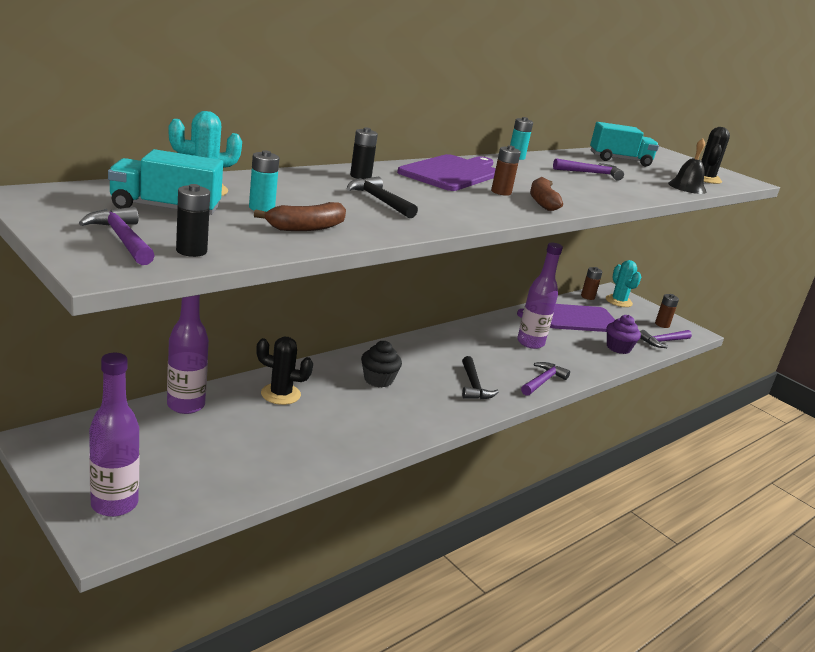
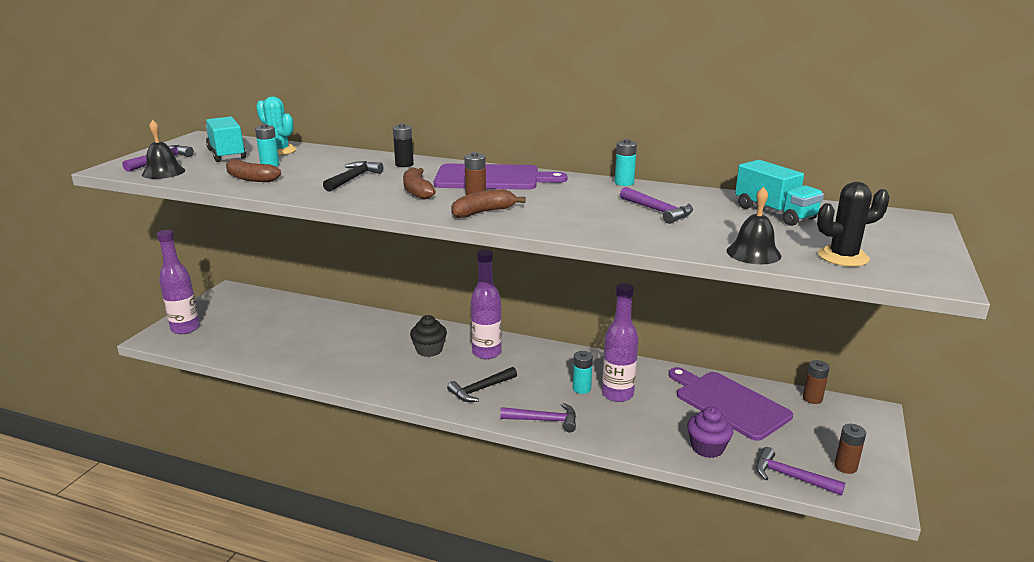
camera: 65 degrees right, 0 degrees up
purple bottle [167,295,209,414] -> purple bottle moved to [471,249,502,359]
black battery [176,184,210,257] -> black bell [142,120,185,179]
black cactus [256,337,313,405] -> none
turquoise cactus [606,260,641,307] -> none
none -> brown banana [403,167,436,200]
none -> turquoise battery [573,351,593,394]

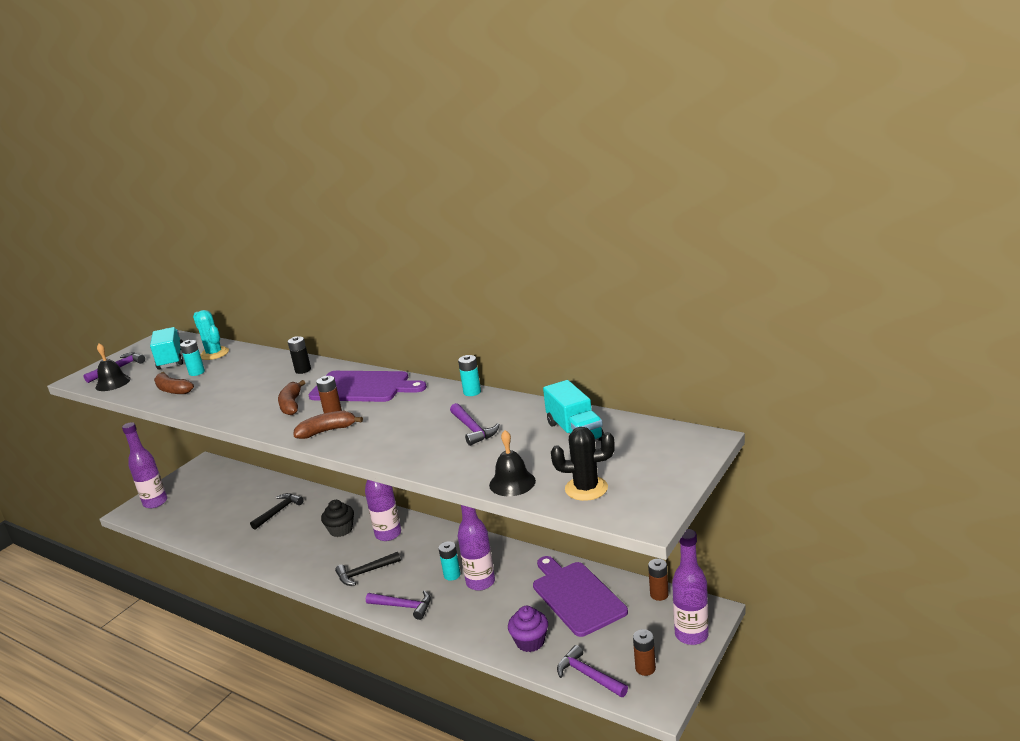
camera: 15 degrees right, 0 degrees up
black hammer [323,161,383,192] -> black hammer moved to [250,493,304,529]
none -> purple bottle [672,529,709,645]

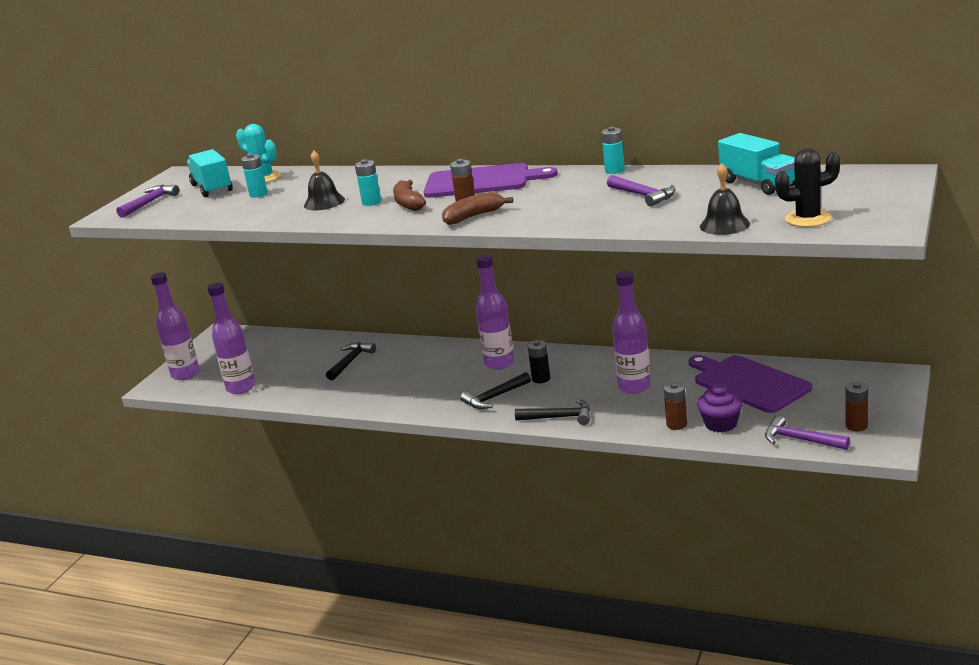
camera: 10 degrees left, 0 degrees up
black bell [95,343,131,391] -> black bell moved to [304,150,345,211]
brown banana [154,372,194,394] -> none
black battery [288,336,311,374] -> black battery moved to [528,340,550,383]
black cupcake [321,500,354,537] -> none
purple hammer [366,590,431,620] -> black hammer [515,399,590,425]
turquoise battery [438,541,461,581] -> turquoise battery moved to [355,159,381,206]
brown battery [648,559,669,601] -> brown battery moved to [664,382,687,430]
purple bottle [672,529,709,645] -> purple bottle moved to [207,282,256,394]

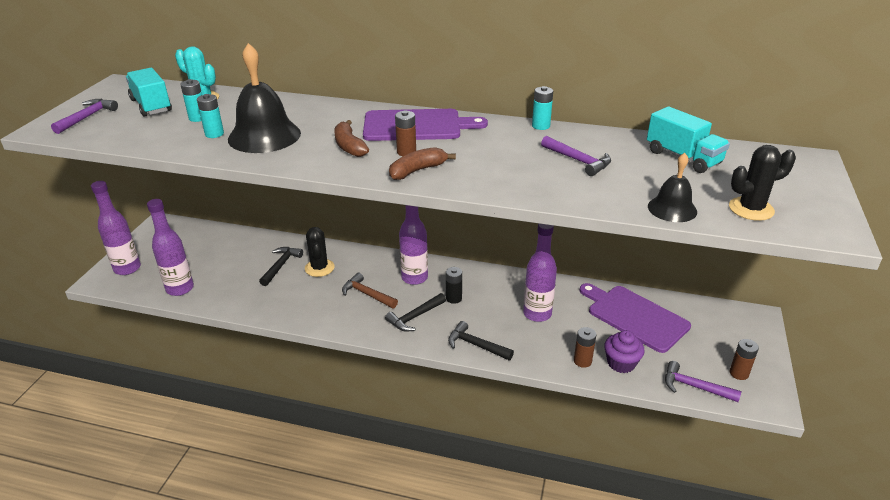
camera: 10 degrees left, 10 degrees up
black bell [304,150,345,211] -> black bell [228,43,301,153], size x1.79
turquoise battery [355,159,381,206] -> turquoise battery moved to [197,94,224,138]
black hammer [515,399,590,425] -> black hammer turned 150 degrees counterclockwise [448,321,514,360]
none -> black cactus [305,227,335,277]
none -> brown hammer [342,273,398,308]

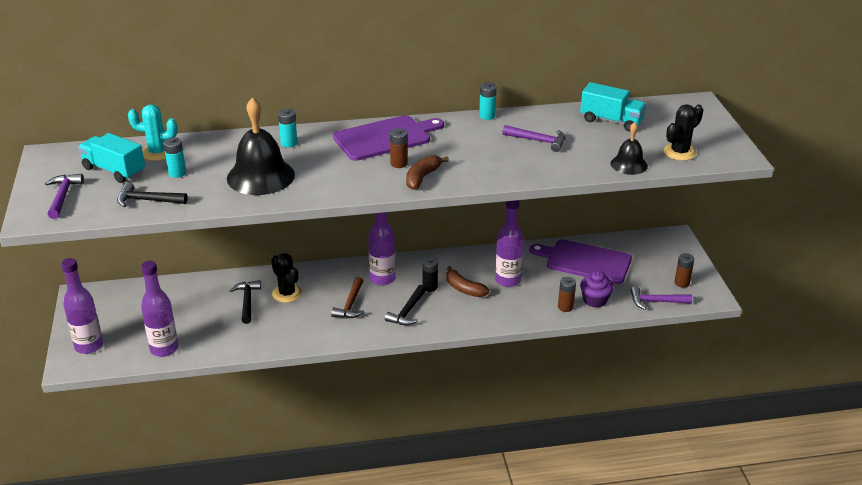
camera: 25 degrees left, 0 degrees up
turquoise battery [197,94,224,138] -> turquoise battery moved to [278,109,297,148]
brown banana [334,120,369,157] -> brown banana moved to [446,266,489,297]
brown hammer [342,273,398,308] -> brown hammer turned 90 degrees counterclockwise [331,277,365,318]
black hammer [448,321,514,360] -> black hammer moved to [117,182,187,207]

